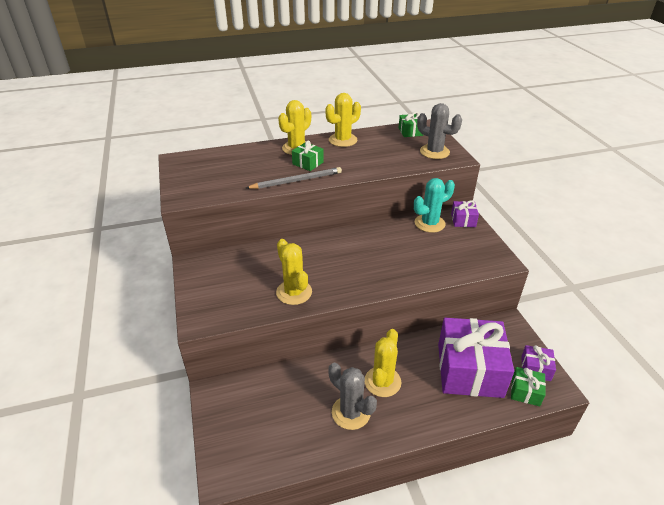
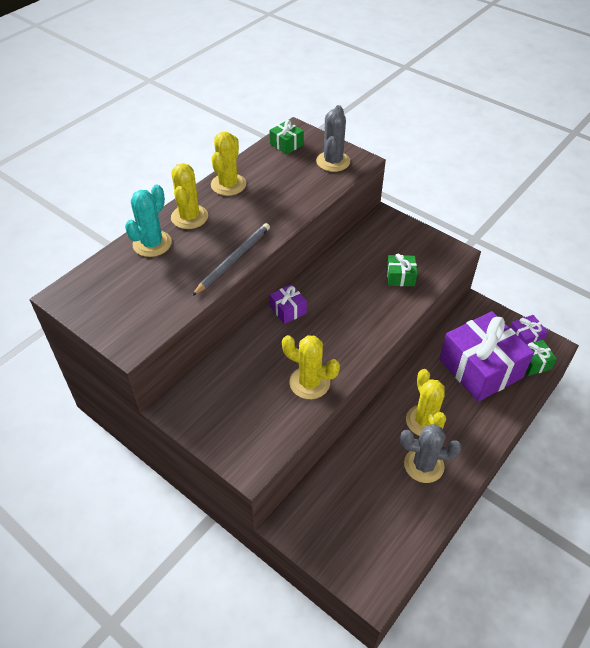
camera: 35 degrees left, 10 degrees up
green gift [292,141,324,171] -> green gift moved to [387,254,417,286]
turquoise cactus [414,178,455,233] -> turquoise cactus moved to [125,185,172,257]
grey cactus [417,103,462,159] -> grey cactus turned 75 degrees counterclockwise [316,105,350,172]
purple gift [451,200,479,227] -> purple gift moved to [269,284,307,324]

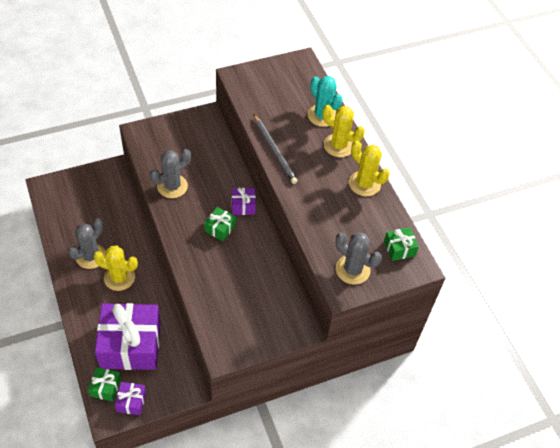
camera: 115 degrees right, 5 degrees up
yellow cactus [282,335,340,399] -> grey cactus [150,149,191,198]
green gift [387,254,417,286] -> green gift moved to [204,207,236,241]

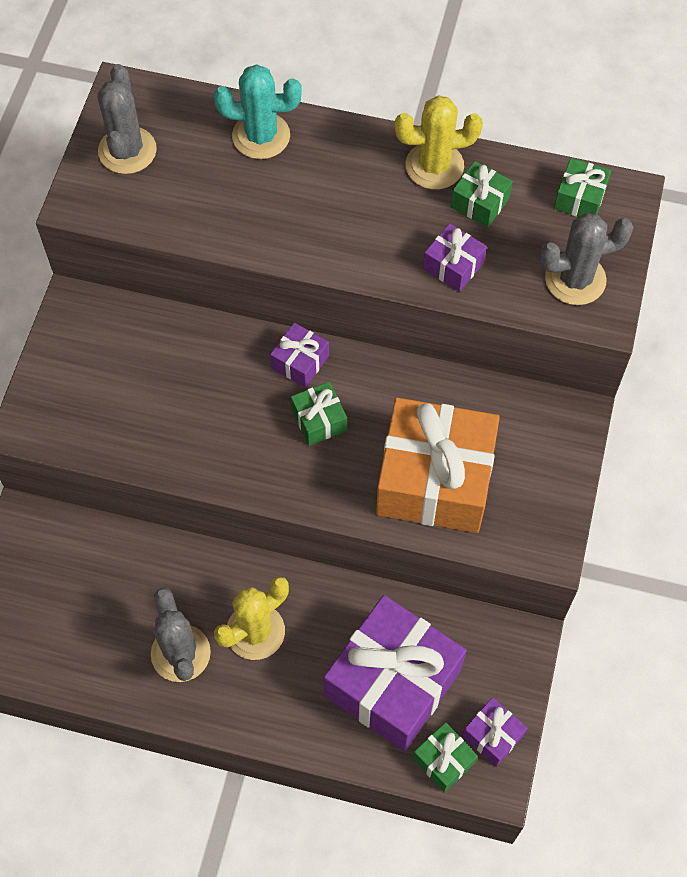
camera: 50 degrees left, 10 degrees up
grey cactus [150,149,191,198] -> grey cactus moved to [97,64,157,174]
grey pencil [254,115,298,184] -> none
yellow cactus [322,105,365,157] -> none
none -> orange gift [376,397,500,533]
none -> purple gift [423,223,487,292]
none -> green gift [451,161,513,227]

